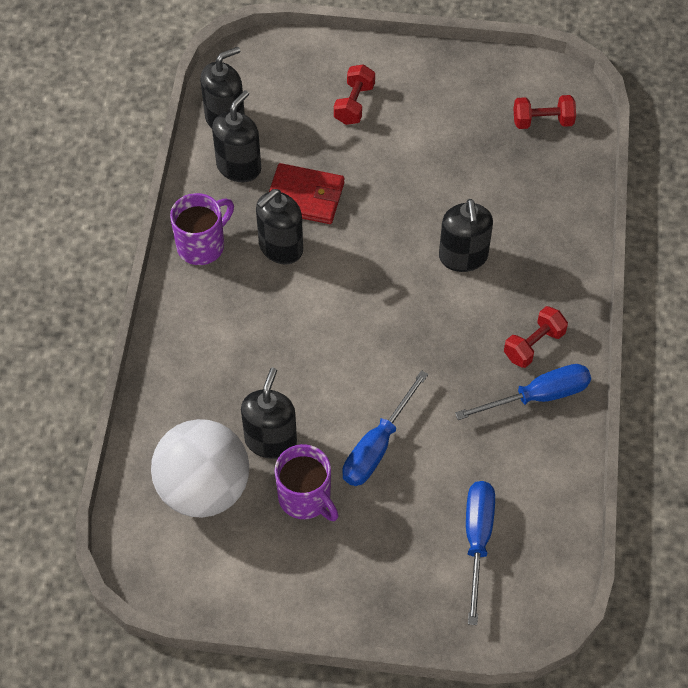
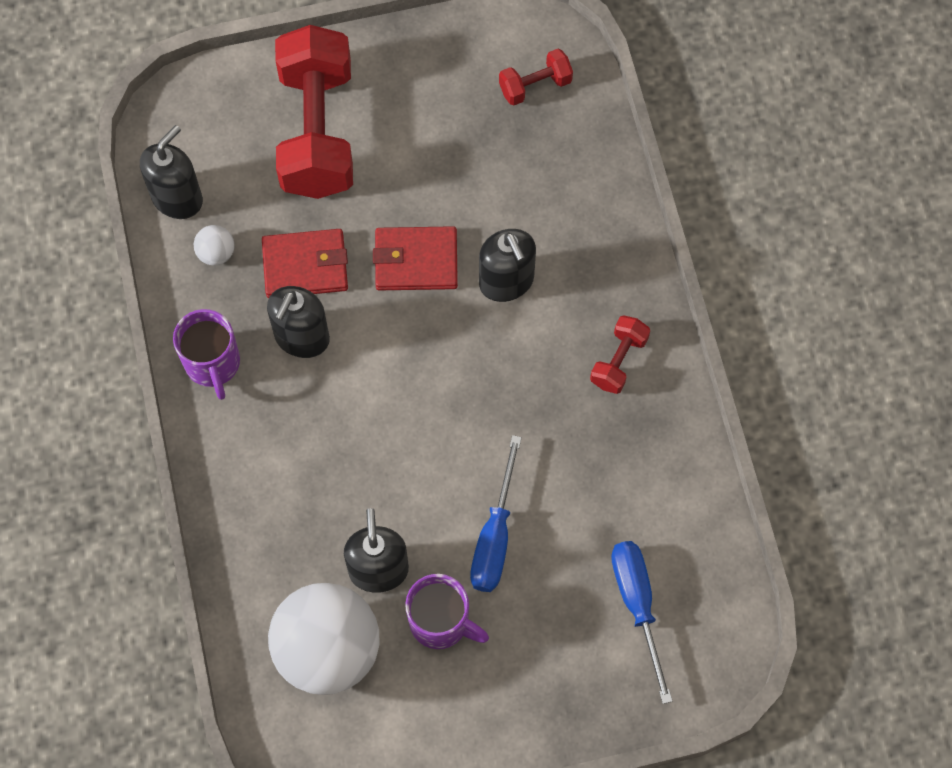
camera: 20 degrees left, 10 degrees up
purple mug [170,193,234,265] -> purple mug turned 135 degrees clockwise [173,309,240,400]
black soap dispenser [212,90,261,182] -> white ball [194,225,235,266]
red dumbbell [334,64,375,125] -> red dumbbell [275,25,353,199], size x2.24
blue screwdriver [455,364,591,420] -> none
none -> red wallet [373,226,458,290]

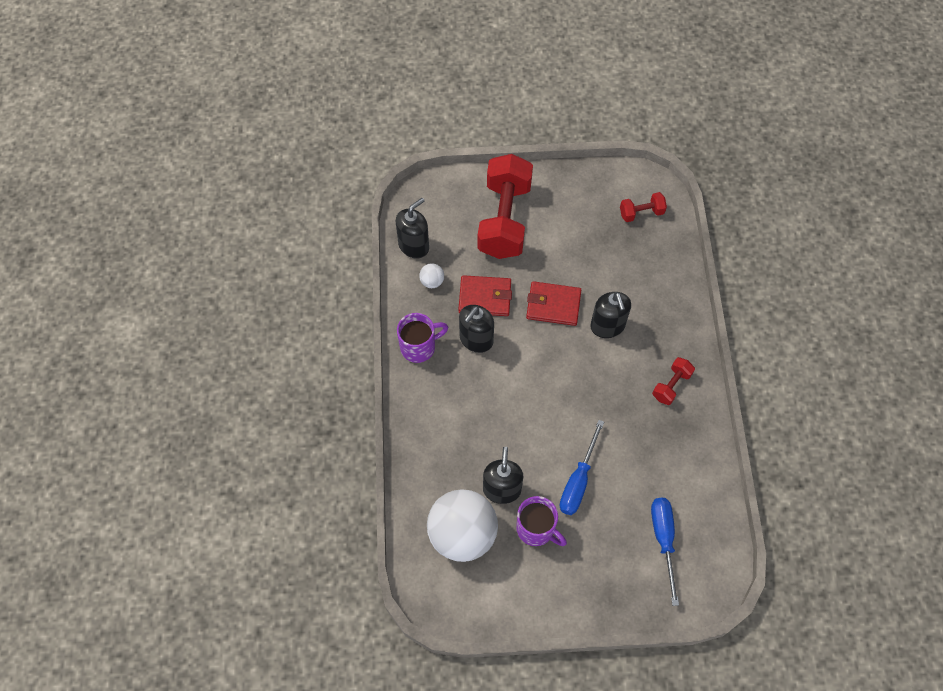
camera: 10 degrees right, 5 degrees down
purple mug [173,309,240,400] -> purple mug turned 105 degrees counterclockwise [397,313,448,363]

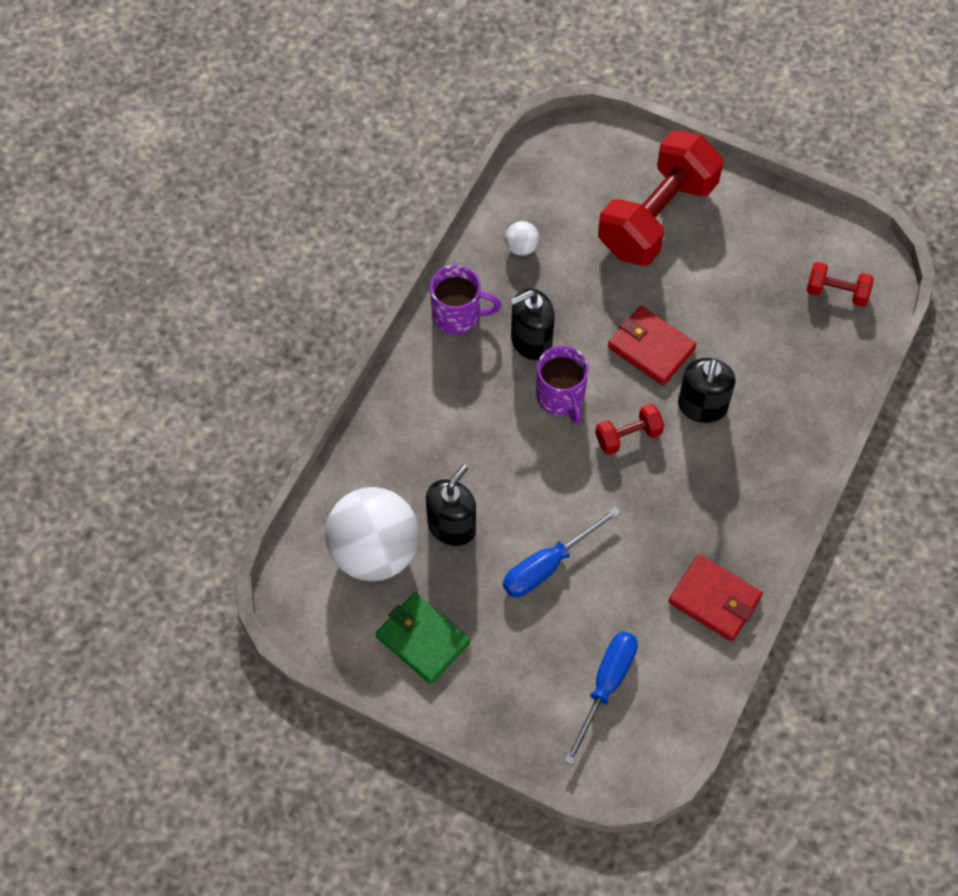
camera: 30 degrees right, 0 degrees up
black soap dispenser [396,198,429,259] -> none
red wallet [459,275,512,316] -> red wallet moved to [668,554,763,641]
purple mug [516,496,567,546] -> purple mug moved to [536,346,589,423]
red dumbbell [652,357,695,405] -> red dumbbell moved to [596,403,664,455]
none -> green wallet [376,592,470,684]

